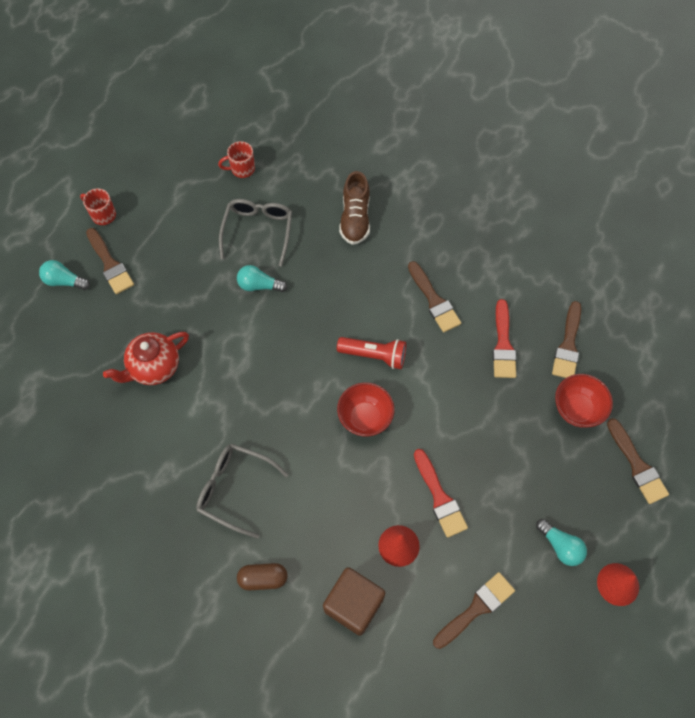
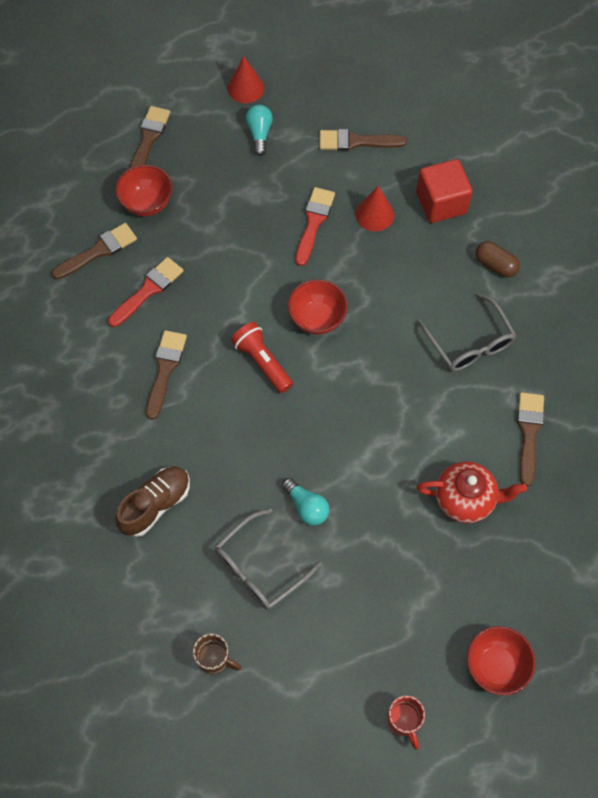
camera: 140 degrees left, 0 degrees up
turquoise light bulb [39,260,90,290] -> red bowl [467,626,536,696]
brown brush [86,228,134,294] -> brown brush moved to [517,392,544,486]
red mug [218,141,255,178] -> brown mug [193,633,241,674]
brown cube [323,567,385,636] -> red cube [416,159,473,223]

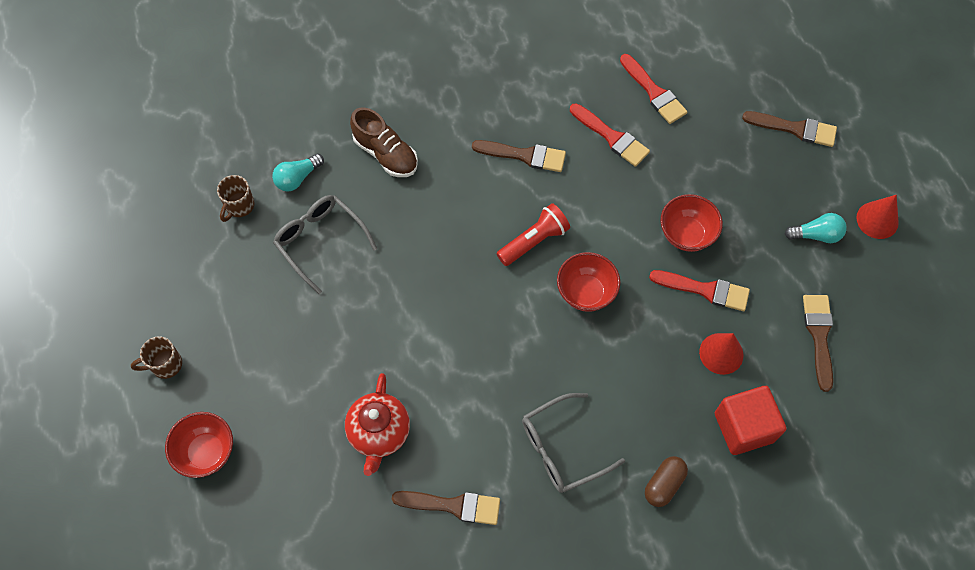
camera: 90 degrees right, 0 degrees up
brown brush [52,223,137,280] -> red brush [620,54,687,124]
red bowl [115,165,172,217] -> red bowl moved to [661,194,723,252]
turquoise light bulb [282,478,330,526] -> turquoise light bulb moved to [272,154,324,192]
red mug [387,696,425,750] -> brown mug [131,336,182,379]

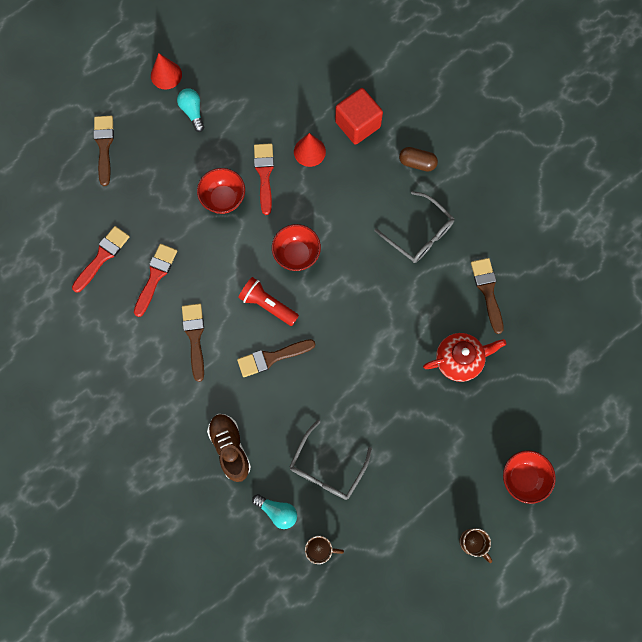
camera: 110 degrees left, 10 degrees up
brown shoe [350,107,418,177] -> brown shoe turned 45 degrees counterclockwise [207,414,251,482]
brown brush [803,295,833,392] -> brown brush moved to [237,339,316,377]

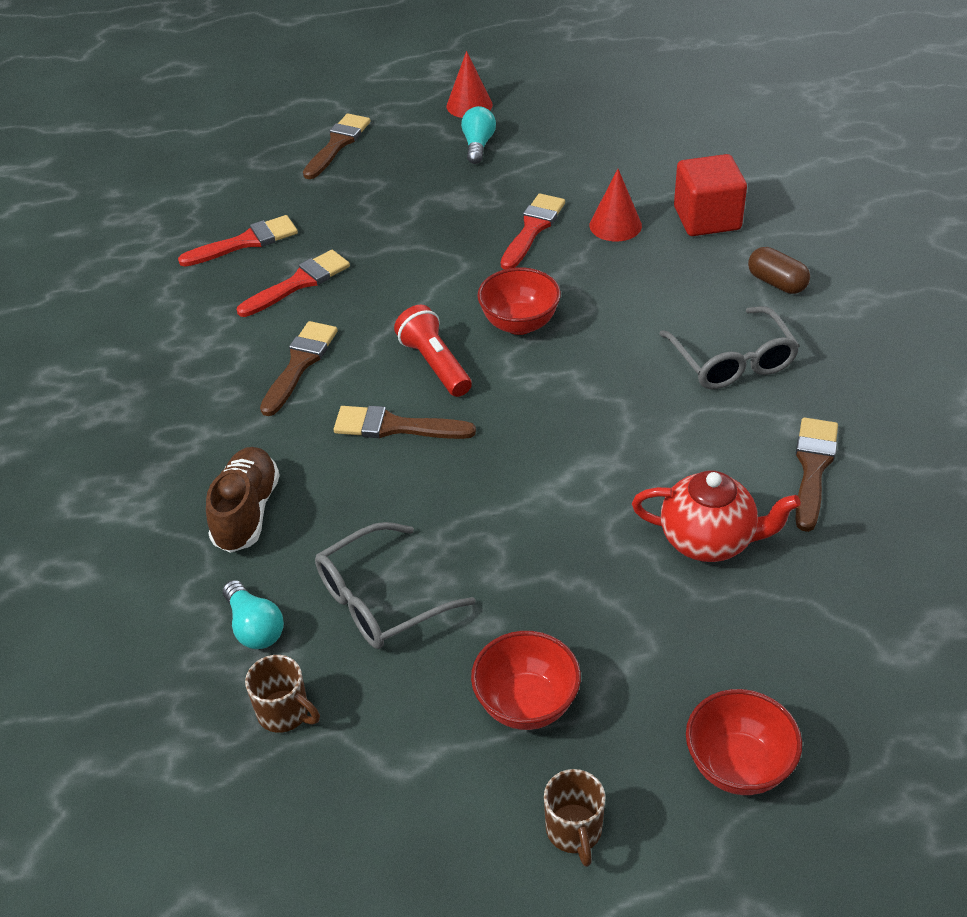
camera: 30 degrees right, 30 degrees down
red bowl [197,168,245,214] -> red bowl moved to [471,631,581,730]

